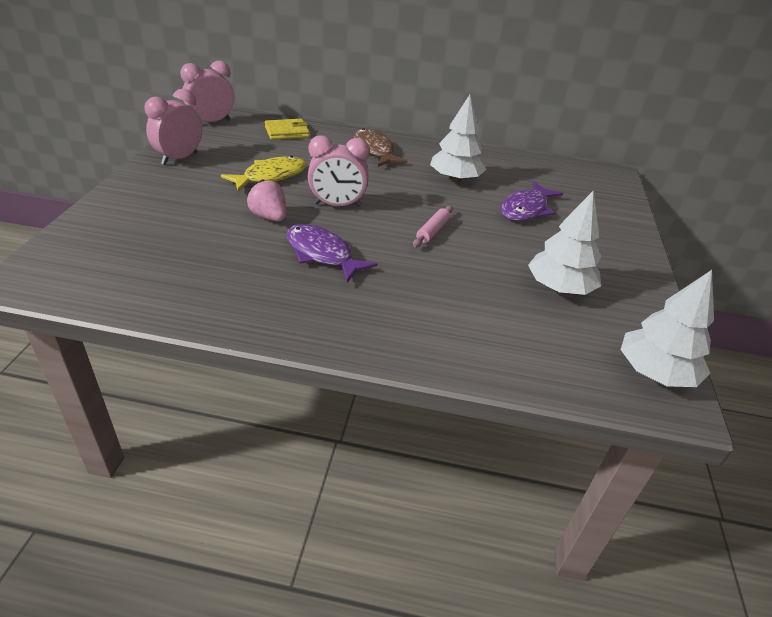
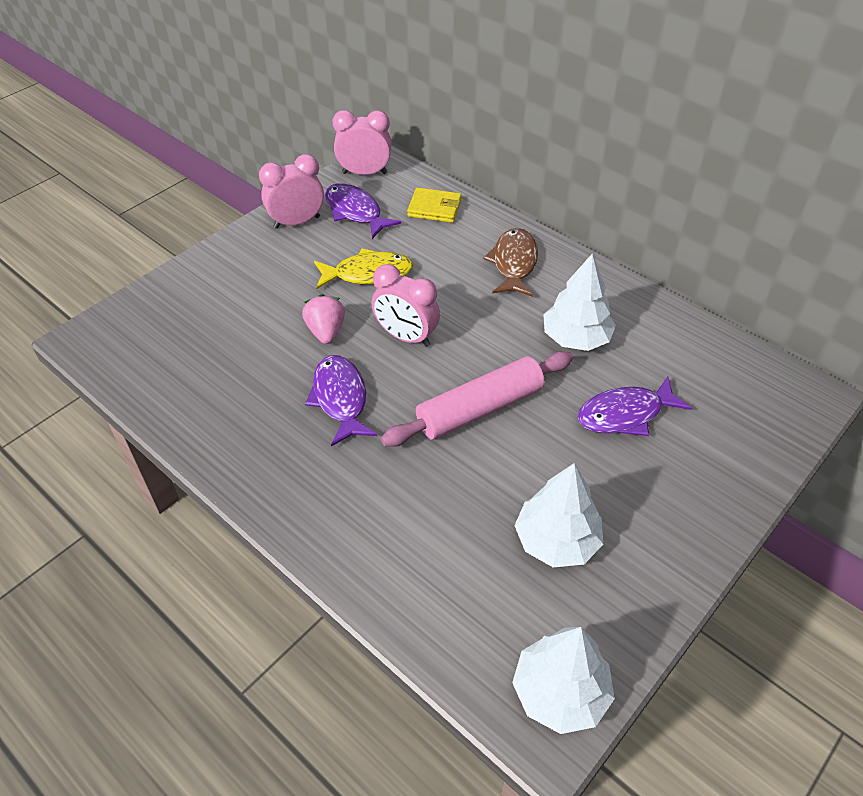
camera: 35 degrees right, 10 degrees up
pink rolling pin [413,206,453,247] -> pink rolling pin [381,351,573,447], size x2.10
none -> purple fish [325,183,402,239]

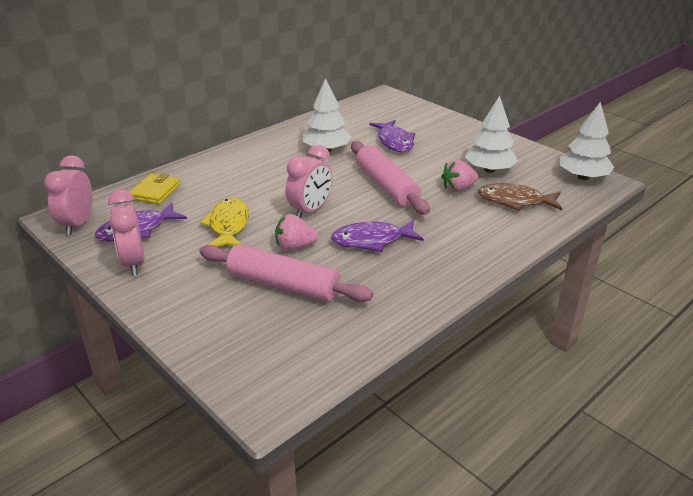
camera: 85 degrees left, 15 degrees down
brown fish [484,228,538,297] -> brown fish moved to [478,183,562,211]
none -> pink rolling pin [200,244,373,302]
none -> pink strawberry [441,160,478,192]

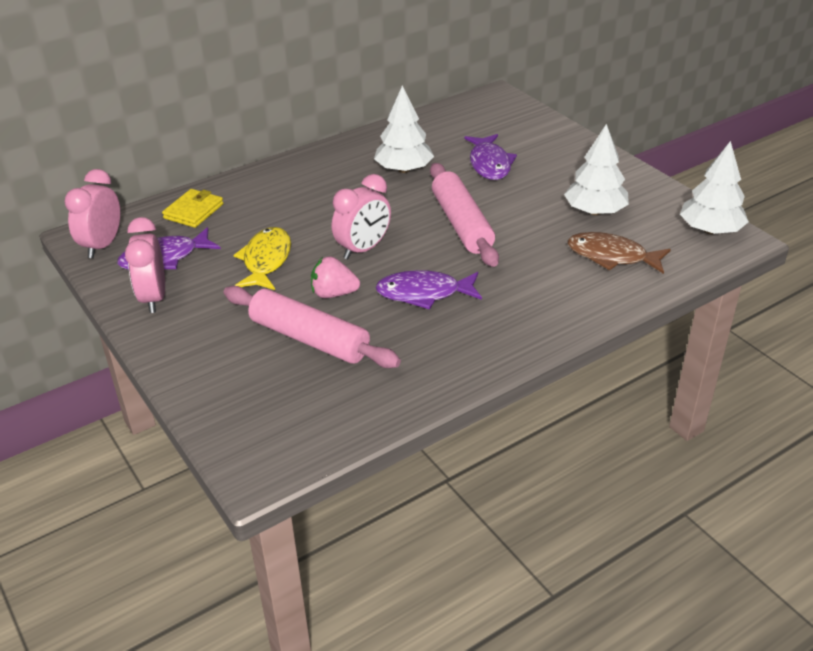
camera: 10 degrees right, 5 degrees up
pink strawberry [441,160,478,192] -> none

